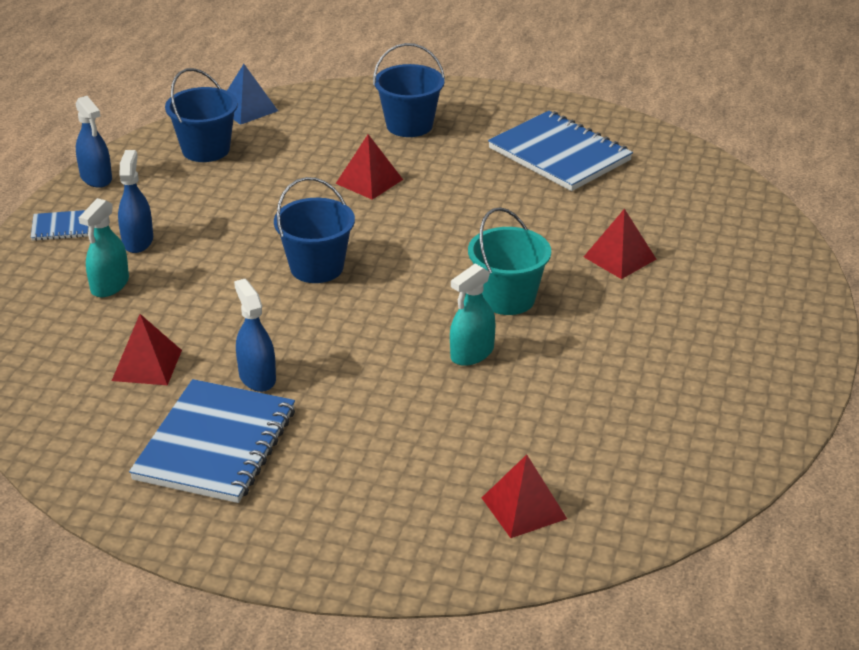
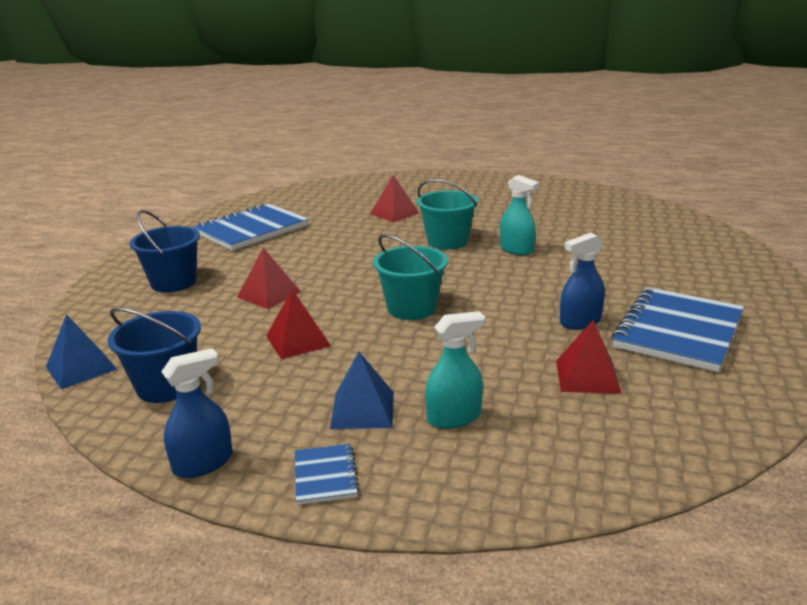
camera: 90 degrees left, 10 degrees down
turquoise spray bottle [78,198,129,297] -> turquoise spray bottle turned 45 degrees counterclockwise [425,311,485,429]
blue spray bottle [118,150,153,253] -> blue pyramid [330,352,394,429]
blue notebook [129,379,295,503] -> blue notebook turned 75 degrees counterclockwise [612,287,744,372]
blue bucket [274,177,355,283] -> turquoise bucket [373,234,448,320]
red pyramid [482,454,567,538] -> red pyramid moved to [266,289,331,359]

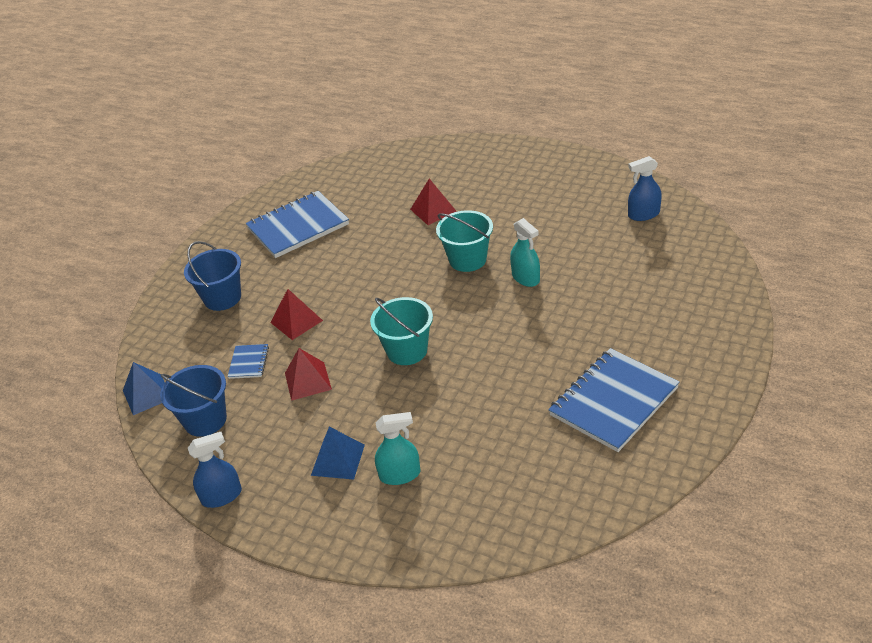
camera: 15 degrees right, 15 degrees up
blue notebook [295,444,360,505] -> blue notebook moved to [228,344,269,379]
red pyramid [556,320,621,394] -> none
blue spray bottle [560,233,605,329] -> blue spray bottle moved to [628,156,662,221]

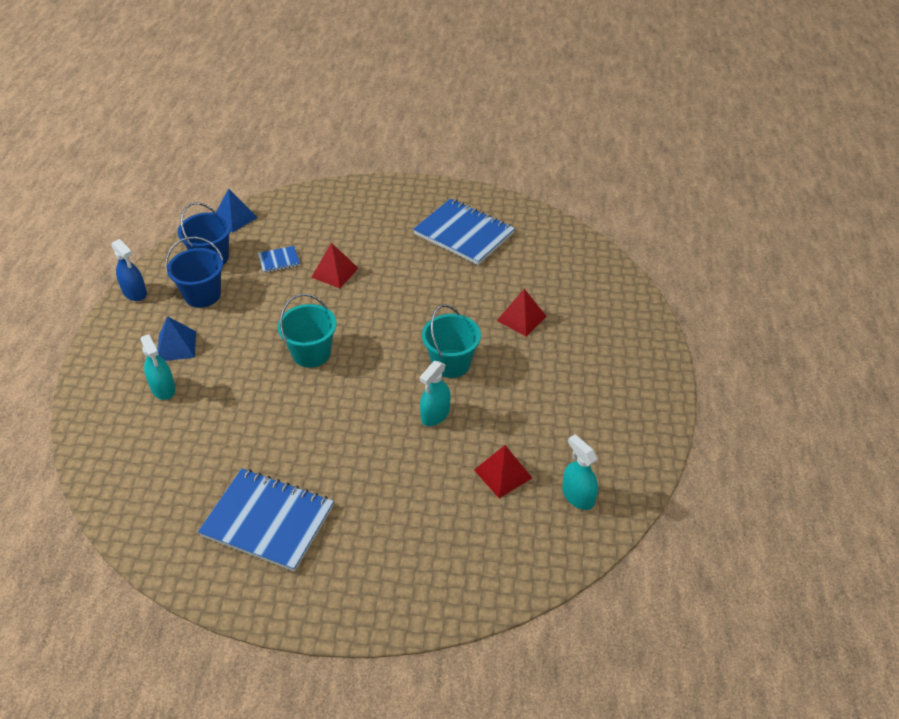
camera: 65 degrees right, 5 degrees up
blue bucket [184,241,241,311] -> blue bucket moved to [165,237,224,308]
red pyramid [285,348,332,401] -> red pyramid moved to [474,445,532,498]
blue spray bottle [628,156,662,221] -> turquoise spray bottle [562,435,598,510]

